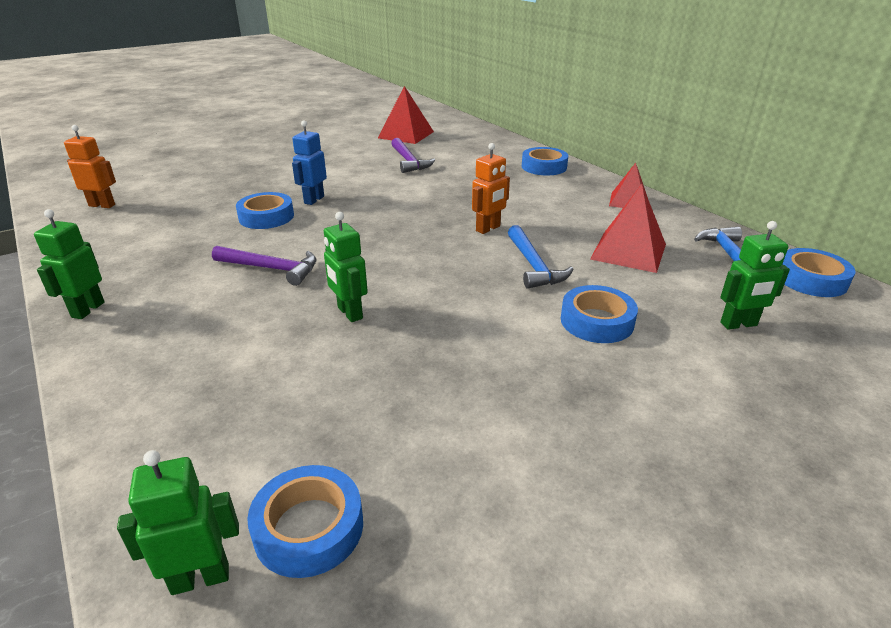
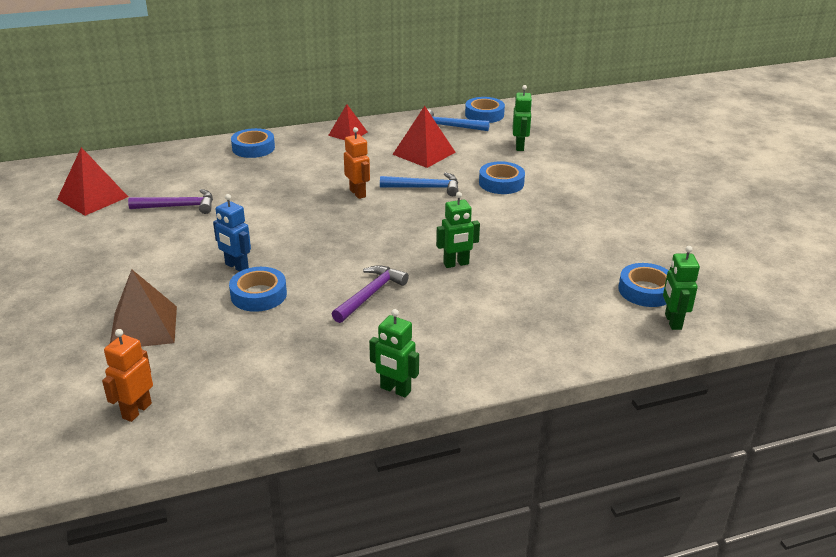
camera: 75 degrees left, 0 degrees up
none -> brown pyramid [110,269,177,347]

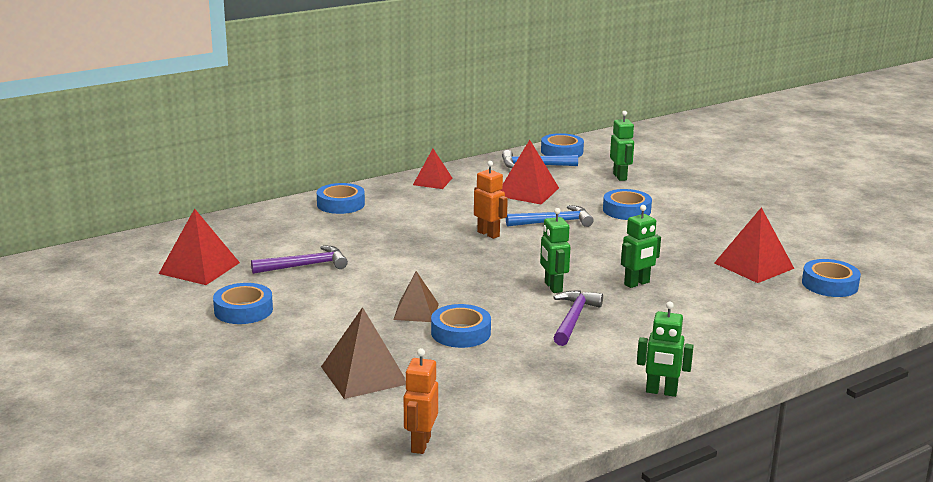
camera: 15 degrees left, 10 degrees down
blue robot [213,194,251,271] -> brown pyramid [393,271,439,322]
green robot [663,246,700,330] -> green robot moved to [540,208,570,293]
none -> blue tape [213,283,273,324]
none -> red pyramid [714,207,794,283]

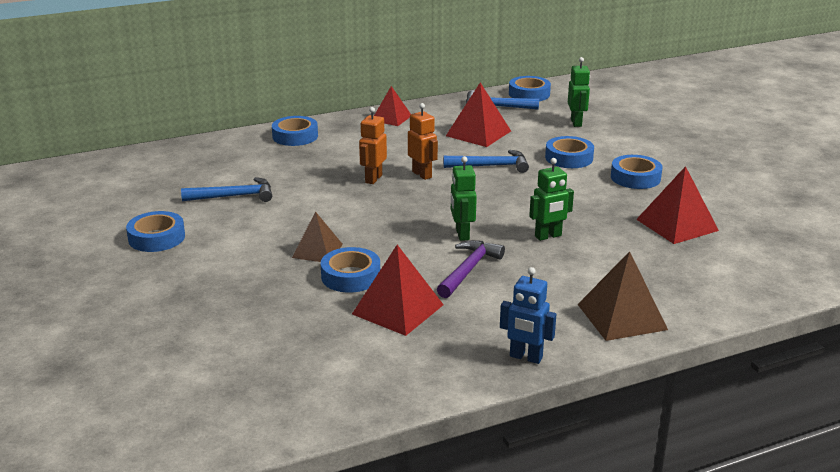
camera: 10 degrees right, 5 degrees up
red pyramid [159,208,240,285] -> red pyramid moved to [352,245,444,336]
purple hammer [251,245,348,274] -> blue hammer [181,177,272,202]
brown pyramid [321,307,406,399] -> brown pyramid moved to [578,251,668,341]
orange robot [404,348,438,454] -> orange robot moved to [359,107,387,184]
green robot [637,301,694,397] -> blue robot [500,267,556,364]
blue tape [802,259,861,297] -> blue tape moved to [611,155,663,189]

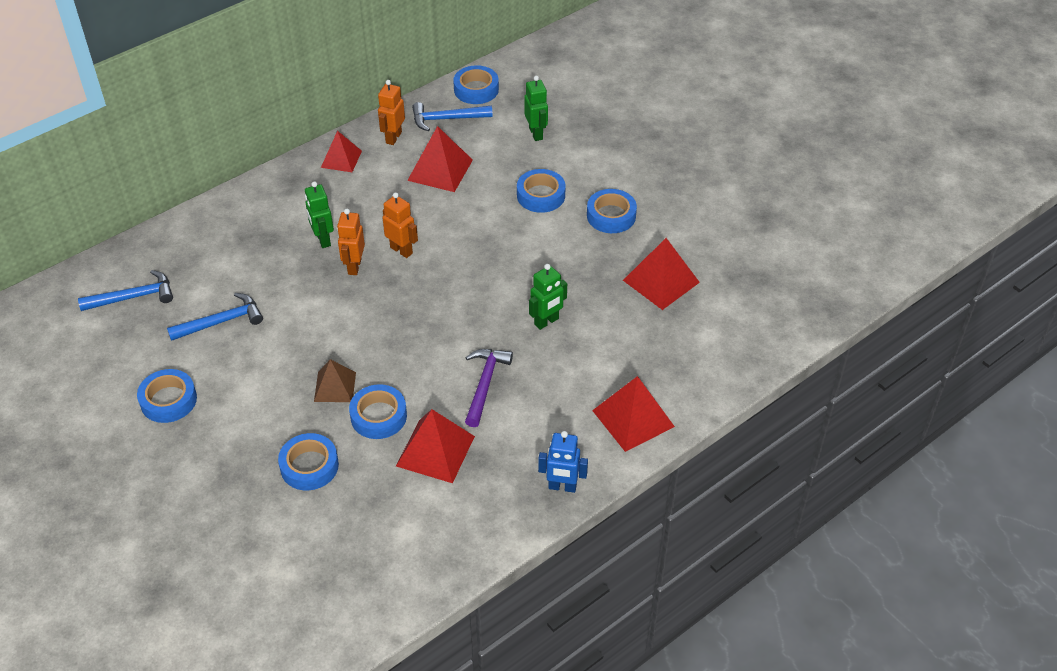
camera: 15 degrees left, 20 degrees up
blue tape [272,116,318,146] -> blue tape moved to [278,433,339,490]
blue hammer [443,150,529,173] -> blue hammer moved to [78,270,173,311]
green robot [451,156,477,241] -> green robot moved to [305,181,334,248]
brown pyramid [578,251,668,341] -> red pyramid [592,376,675,452]
none -> orange robot [378,80,405,145]

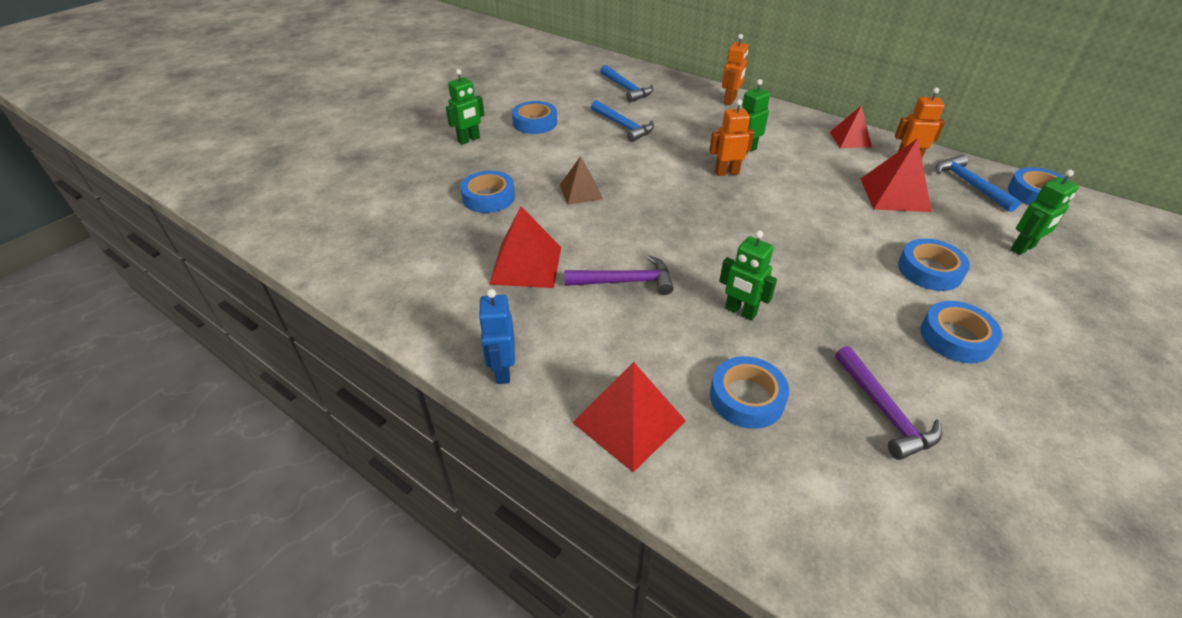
camera: 75 degrees right, 5 degrees down
blue tape [349,384,407,439] -> blue tape moved to [710,356,789,429]
orange robot [383,192,418,258] -> orange robot moved to [722,34,748,105]
red pyramid [623,238,700,310] -> purple hammer [835,346,942,460]
none -> green robot [446,69,484,145]

